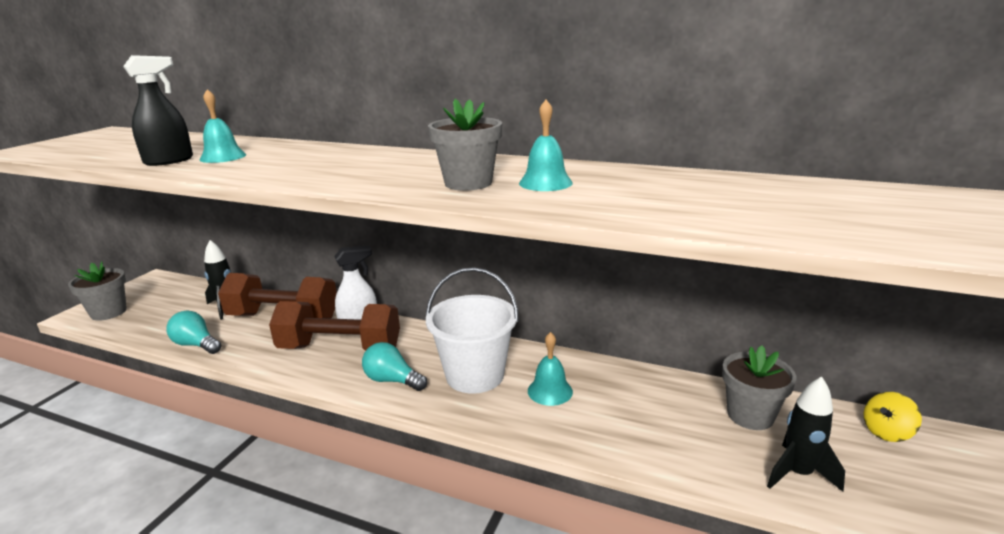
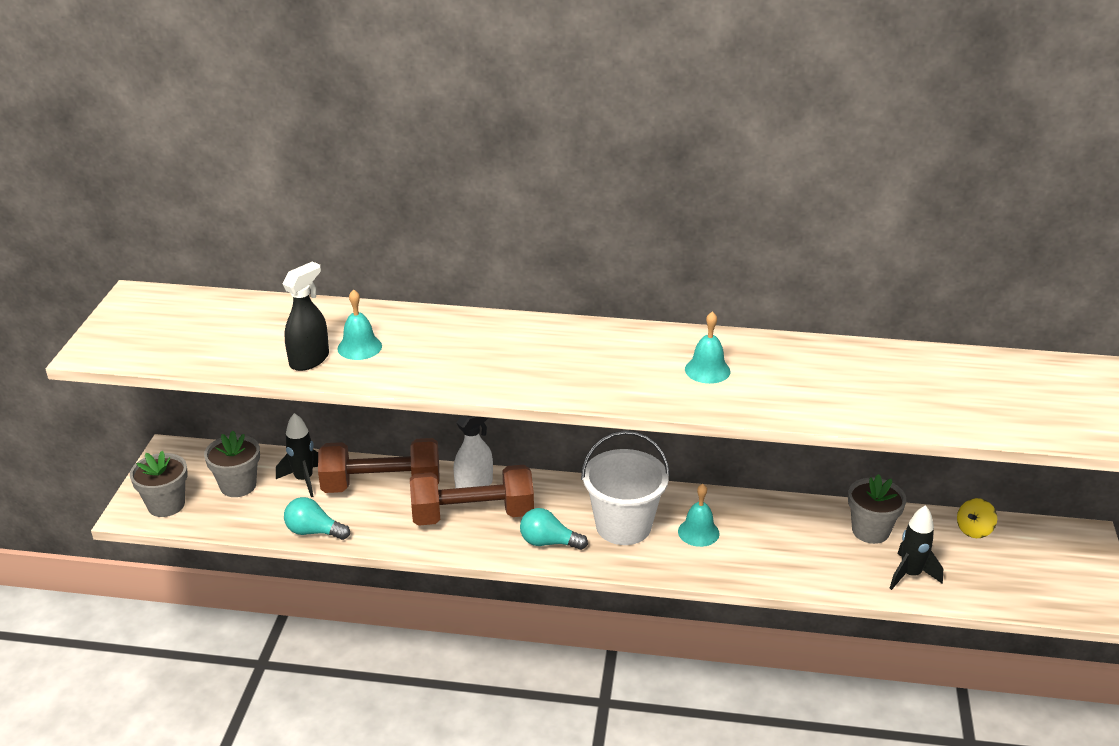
camera: 15 degrees left, 10 degrees up
grey flower pot [428,98,502,191] -> grey flower pot moved to [204,431,260,497]

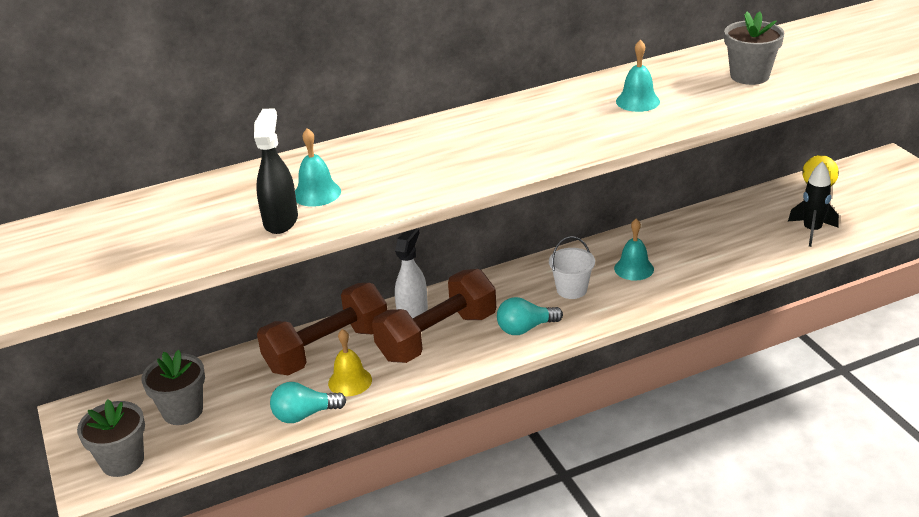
camera: 30 degrees left, 0 degrees up
black rocket [276,413,318,497] -> none
white bucket [581,431,670,545] -> white bucket [549,236,595,299], size x0.56
grey flower pot [848,474,906,544] -> grey flower pot moved to [724,11,784,85]
none -> yellow bell [328,329,372,396]

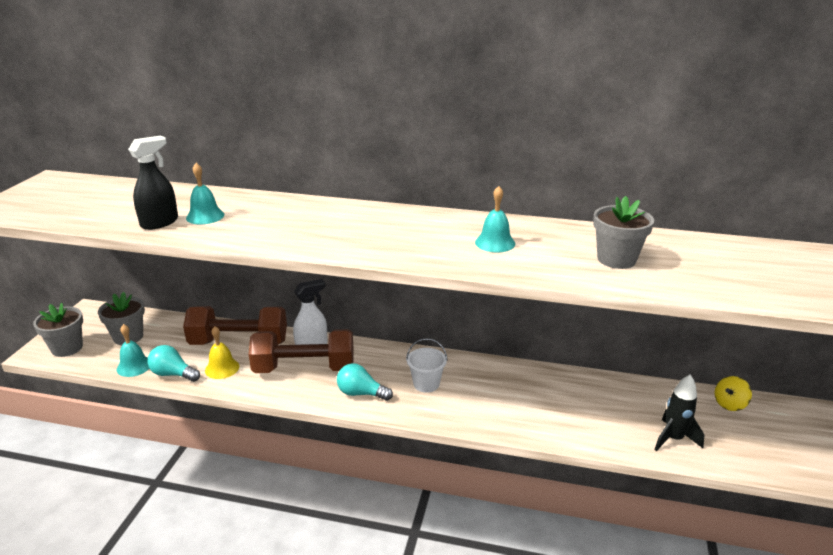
camera: 35 degrees right, 5 degrees down
turquoise bell [614,219,654,281] -> turquoise bell moved to [117,324,149,377]

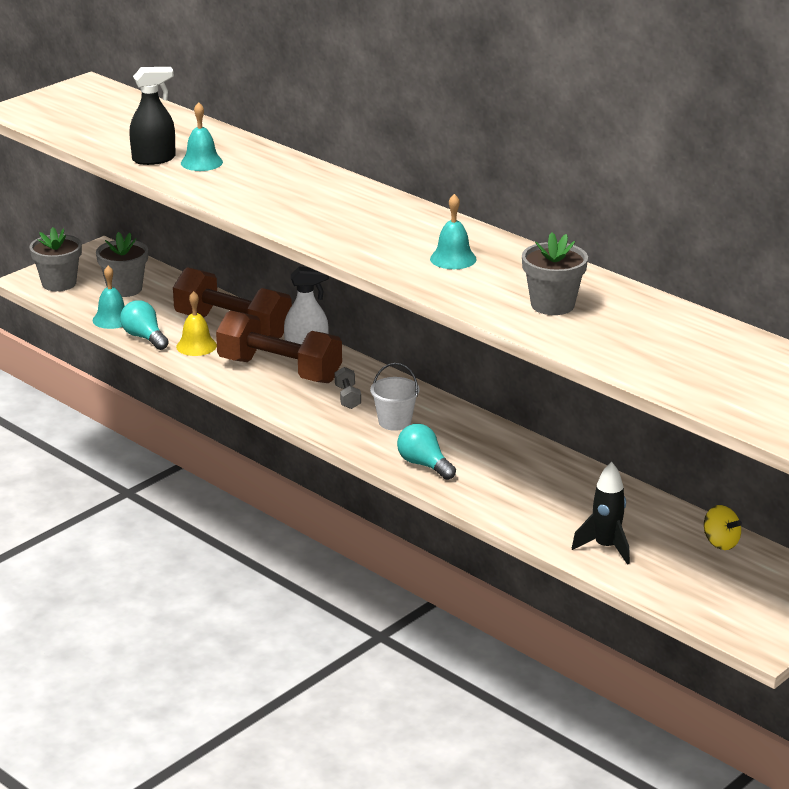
camera: 30 degrees right, 0 degrees up
turquoise light bulb [337,363,393,401] -> turquoise light bulb moved to [397,424,456,480]
yellow spinning top [714,376,752,411] -> yellow spinning top turned 120 degrees counterclockwise [704,505,742,550]
none -> grey dumbbell [335,367,361,409]

